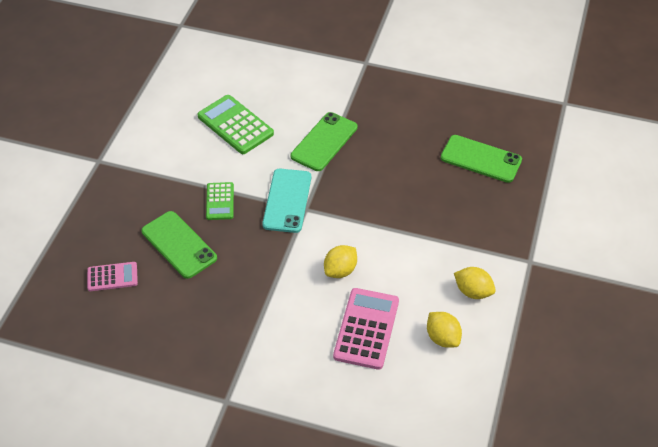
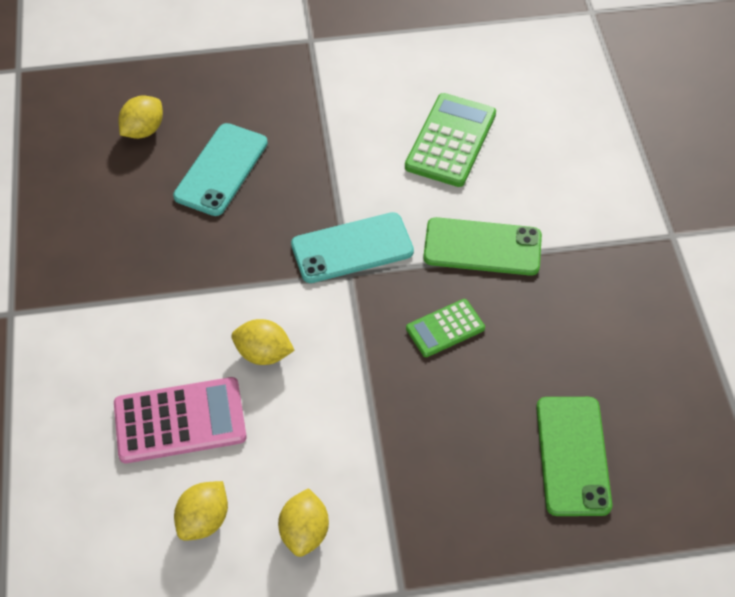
camera: 65 degrees right, 5 degrees up
pink calculator [87,262,138,291] -> yellow lemon [118,95,163,139]
green phone [141,211,217,279] -> turquoise phone [173,123,268,216]
green calculator [206,182,234,220] -> green calculator moved to [406,299,485,357]

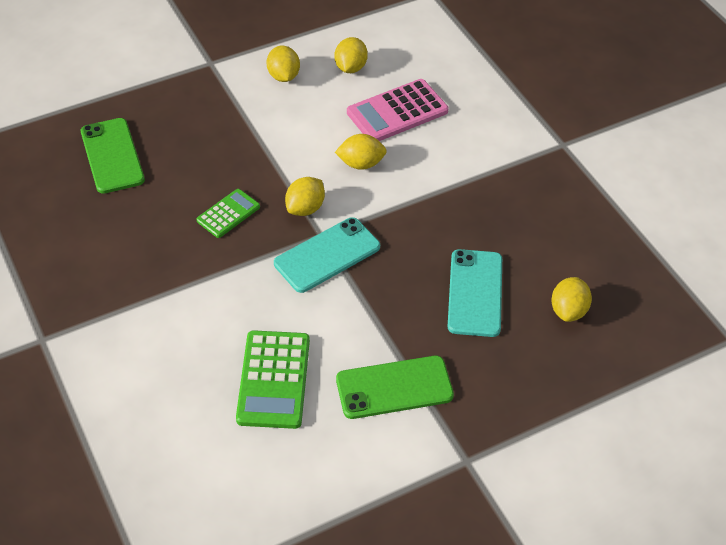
camera: 160 degrees right, 5 degrees down
green phone [423,217,542,276] -> green phone moved to [336,356,454,419]
none -> yellow lemon [285,177,325,216]

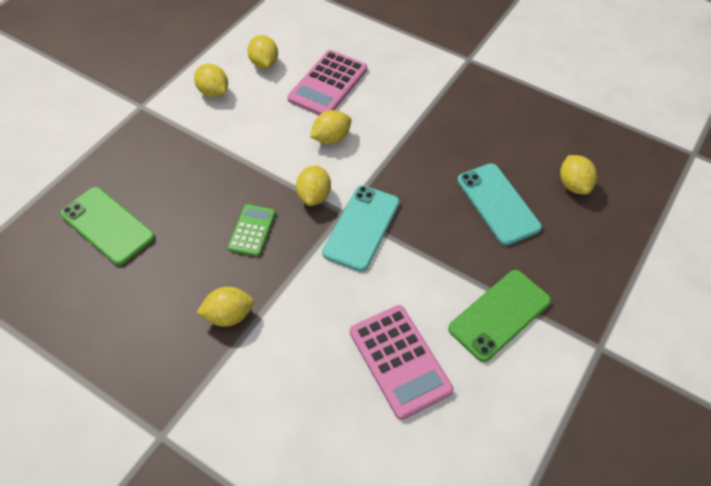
camera: 30 degrees left, 5 degrees up
green calculator [236,330,310,429] -> pink calculator [350,305,454,420]
none -> yellow lemon [197,287,254,327]

